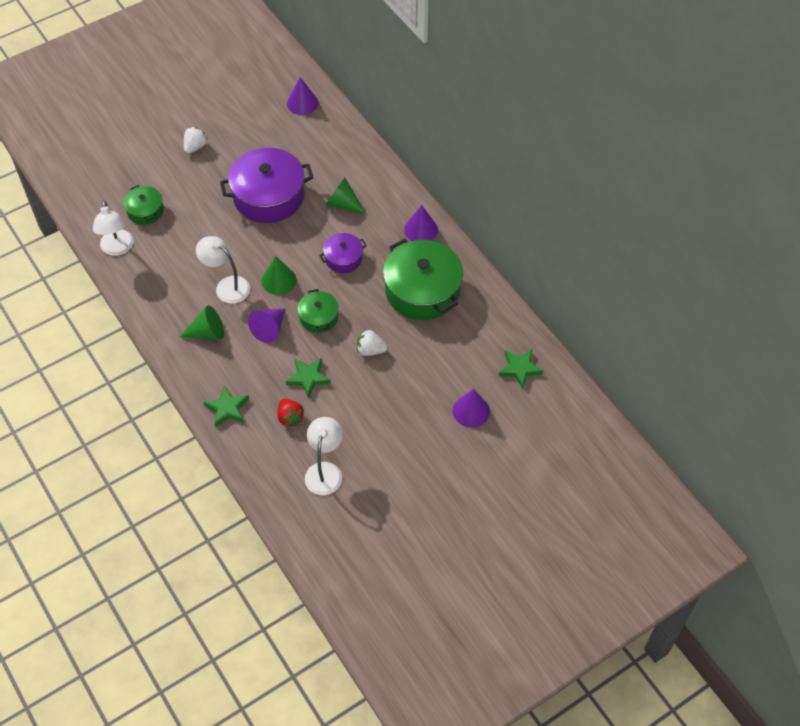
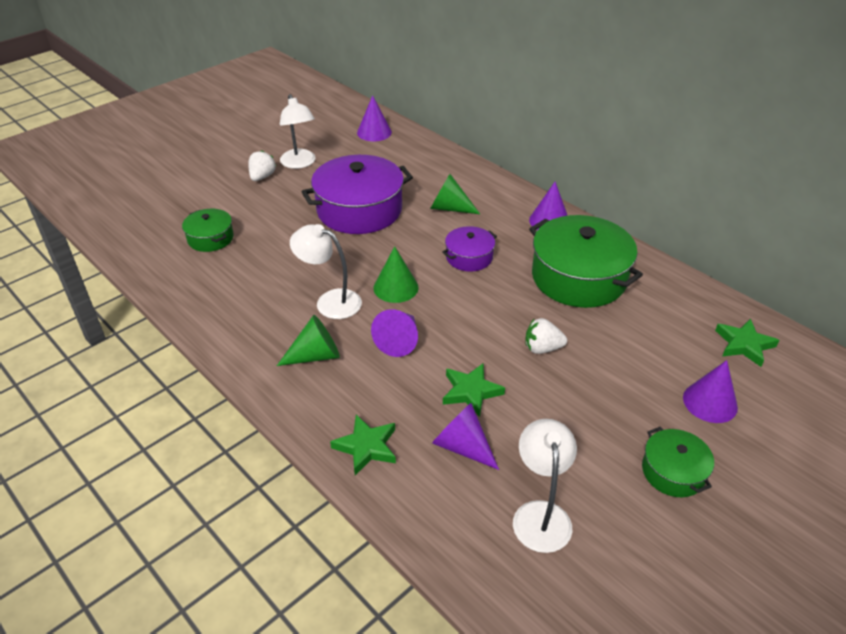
camera: 10 degrees left, 15 degrees down
white lamp [93,201,134,256] -> white lamp moved to [280,94,316,169]
red strawberry [277,399,304,427] -> purple cone [432,403,499,470]
green pot [297,289,339,333] -> green pot moved to [642,427,714,497]

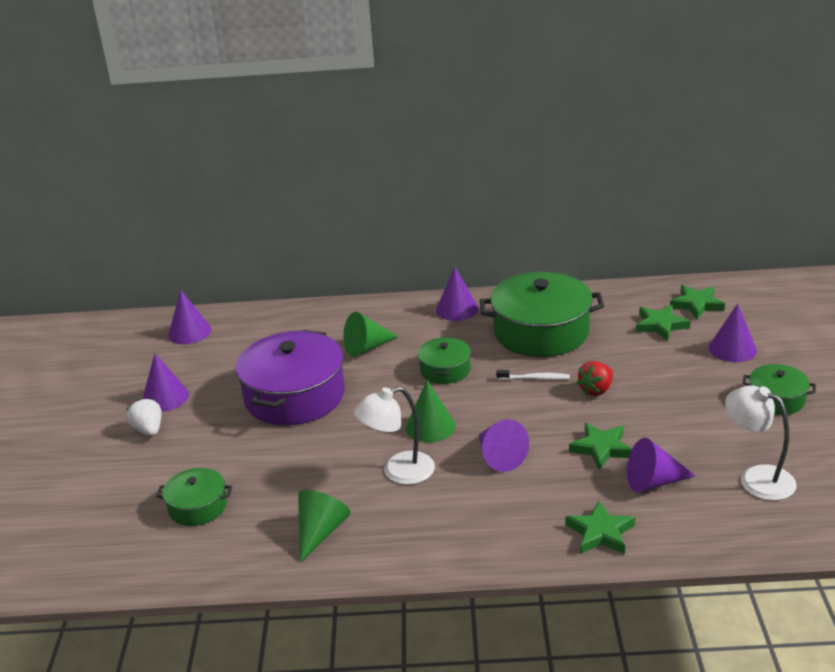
camera: 45 degrees left, 10 degrees down
green cone [277,315,340,366] -> green cone moved to [298,490,351,563]
white lamp [280,94,316,169] -> purple cone [142,353,189,412]
purple pot [442,226,497,272] -> green pot [418,337,471,384]
white strawberry [525,318,567,354] -> red strawberry [577,361,613,396]
none -> white toothbrush [496,370,570,380]
none -> green star [636,305,691,341]

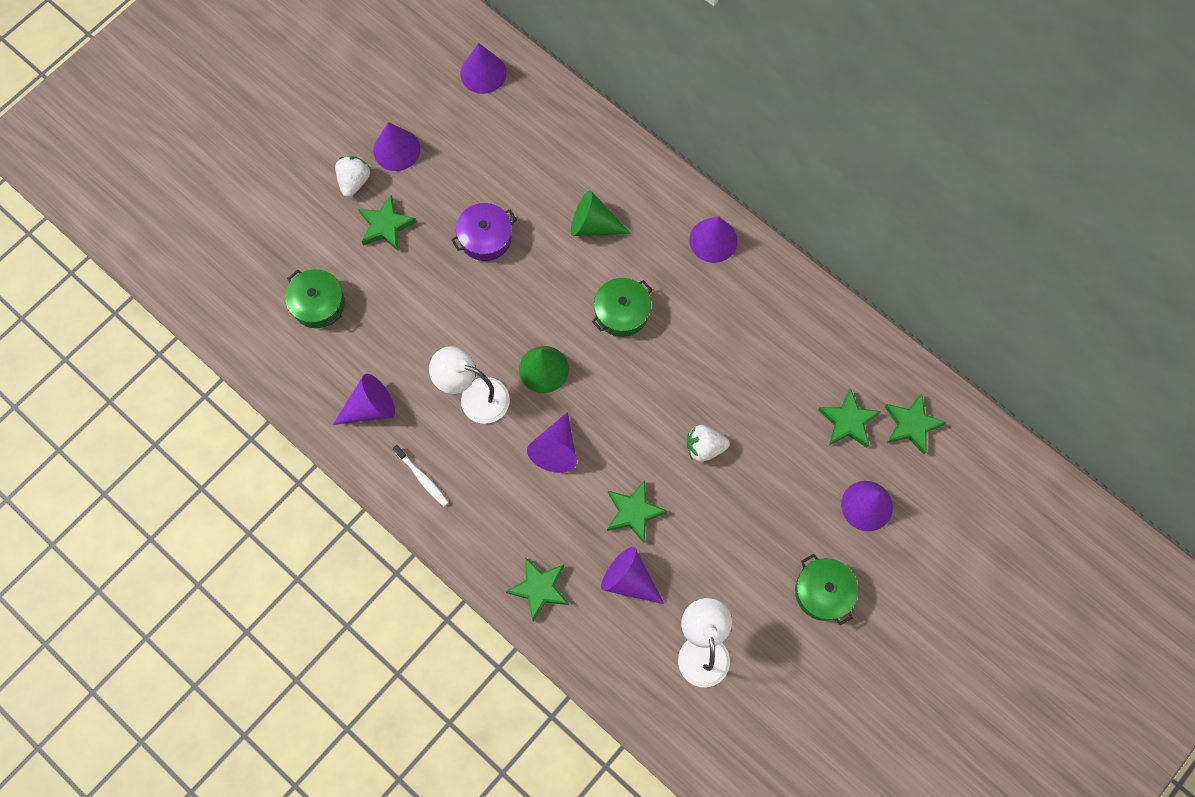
camera: 40 degrees right, 40 degrees up
purple pot [235,330,345,425] -> purple pot [451,203,517,261], size x0.51
green cone [298,490,351,563] -> purple cone [333,374,395,425]
green pot [480,272,604,357] -> none
white toothbrush [496,370,570,380] -> white toothbrush moved to [392,445,449,507]
red strawberry [577,361,613,396] -> white strawberry [687,425,730,462]
none -> green star [358,195,417,251]

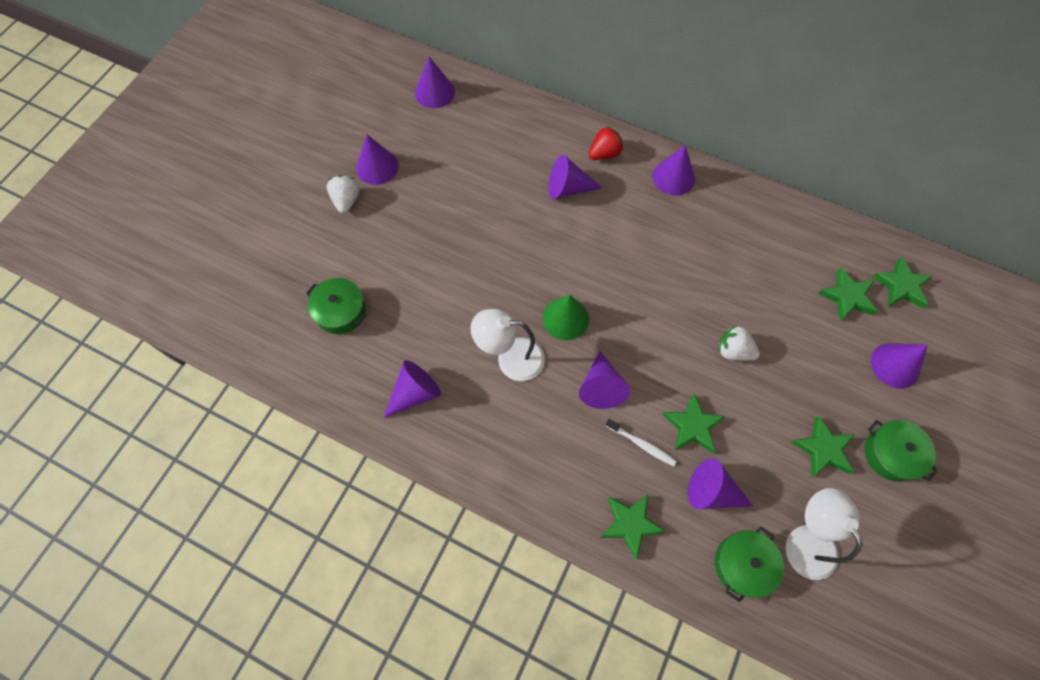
camera: 15 degrees left, 5 degrees down
green star [358,195,417,251] -> green star moved to [791,416,855,477]
white toothbrush [392,445,449,507] -> white toothbrush moved to [605,419,677,467]
purple pot [451,203,517,261] -> none
green cone [571,190,631,236] -> purple cone [548,155,602,199]
green pot [592,278,653,337] -> green pot moved to [715,526,784,602]
white strawberry [687,425,730,462] -> white strawberry turned 45 degrees clockwise [719,325,760,361]
none -> red strawberry [589,126,623,160]

